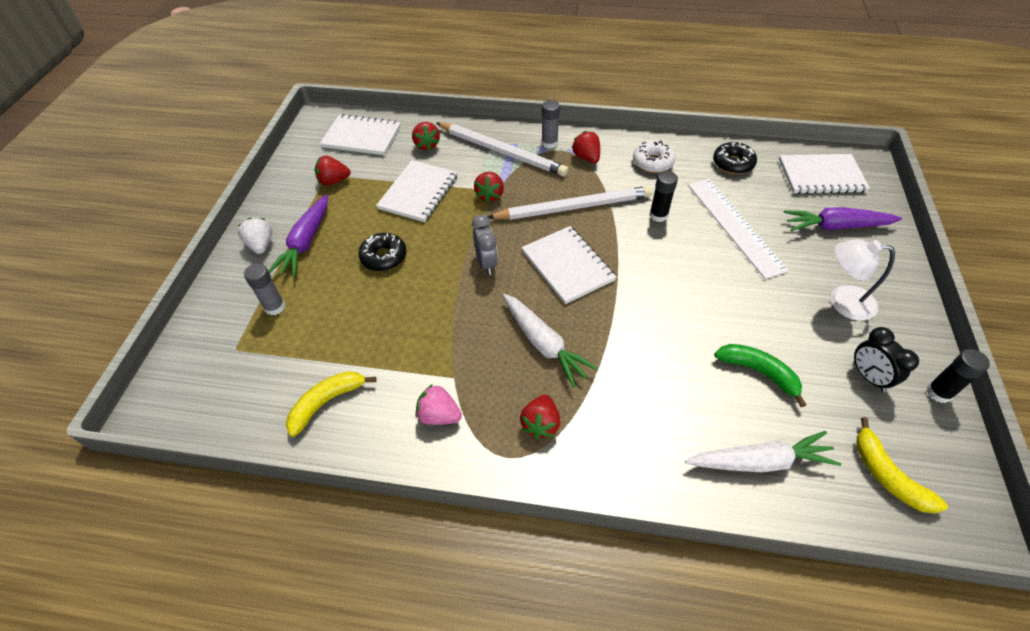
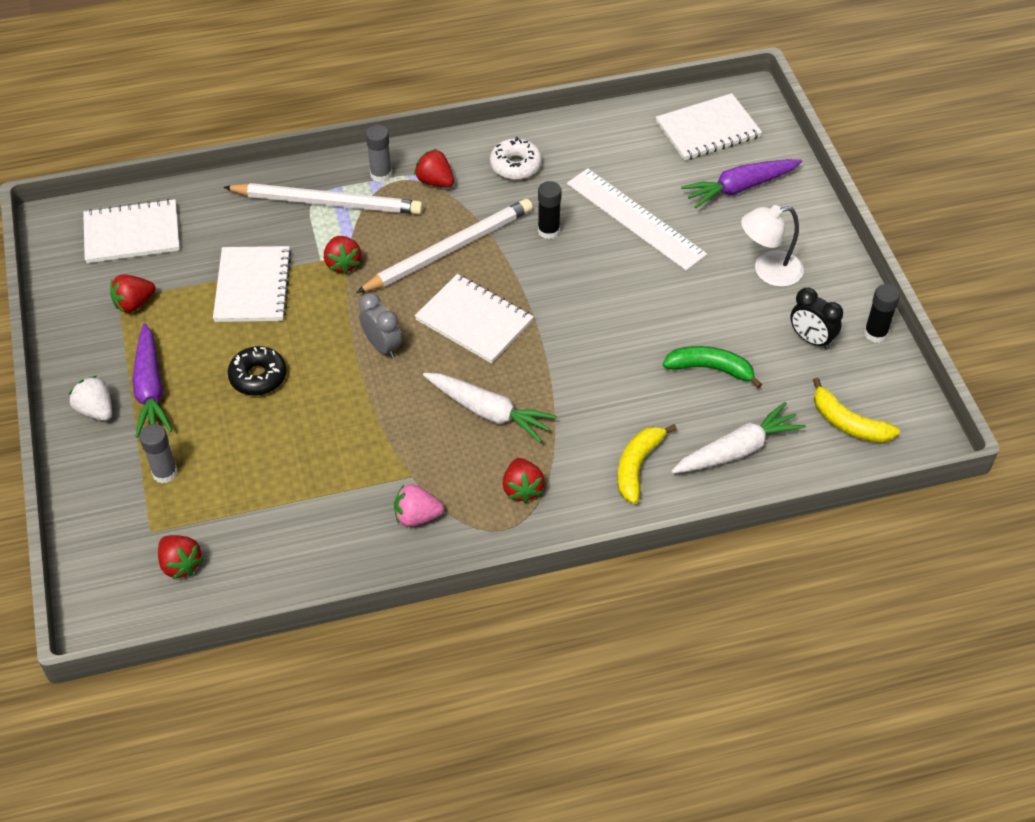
camera: 25 degrees left, 0 degrees up
yellow banana [286,371,376,437] -> yellow banana moved to [618,424,677,504]
red strawberry [412,122,440,151] -> red strawberry moved to [158,535,203,579]
black donut [713,142,757,174] -> none

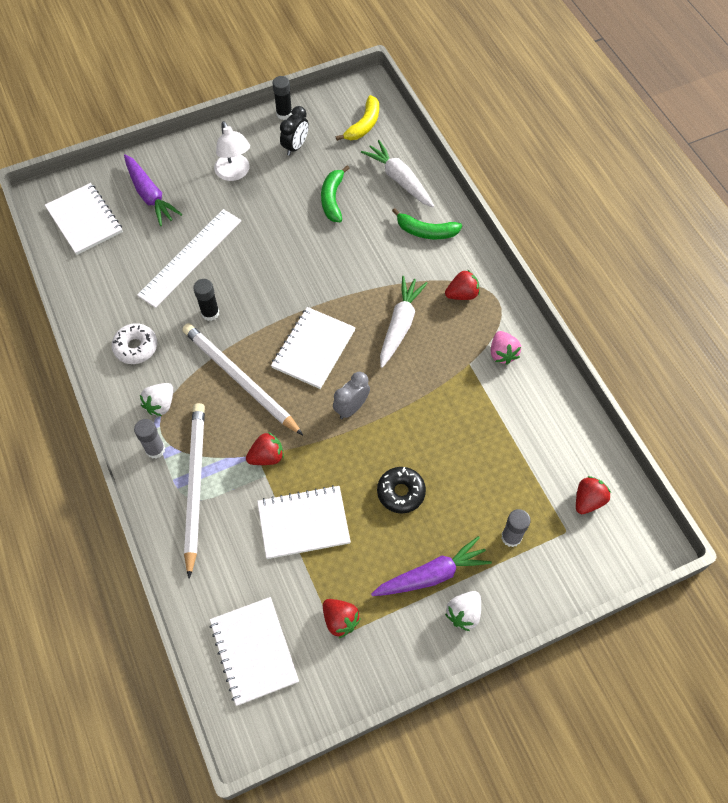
camera: 100 degrees left, 10 degrees up
red strawberry [414,149,454,188] -> white strawberry [140,383,173,416]
yellow banana [618,424,677,504] -> green banana [392,208,462,239]

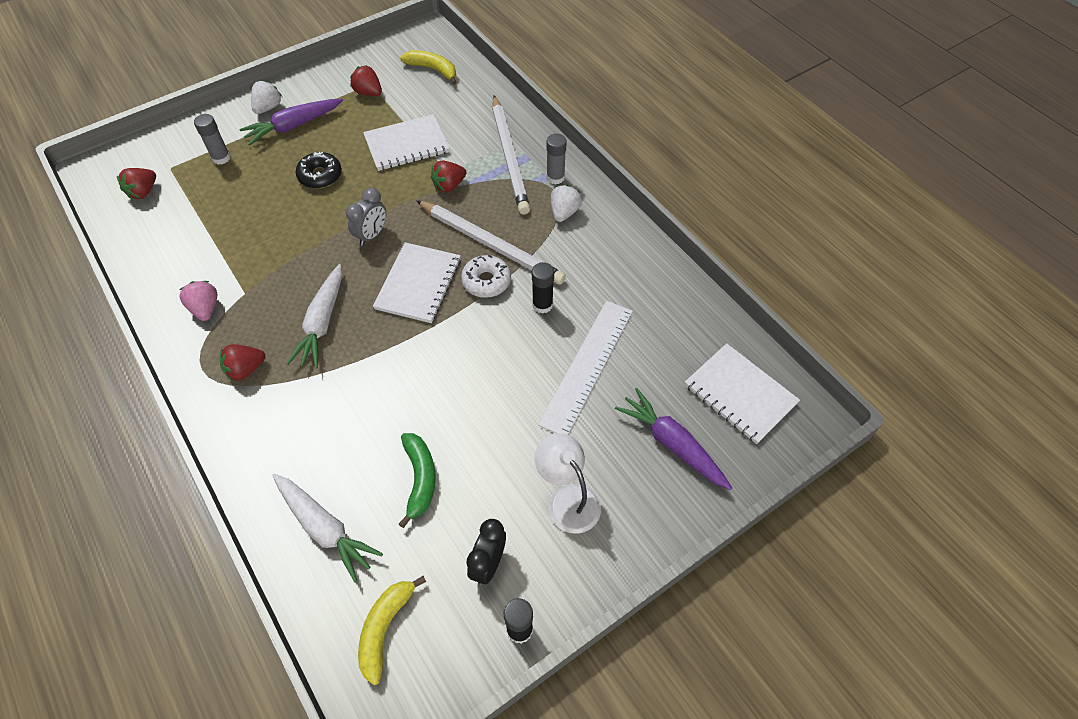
camera: 170 degrees right, 5 degrees down
white donut [112,323,157,364] -> white donut moved to [461,255,511,298]
white notebook [210,597,299,706] -> yellow banana [400,50,457,85]
green banana [392,208,462,239] -> none

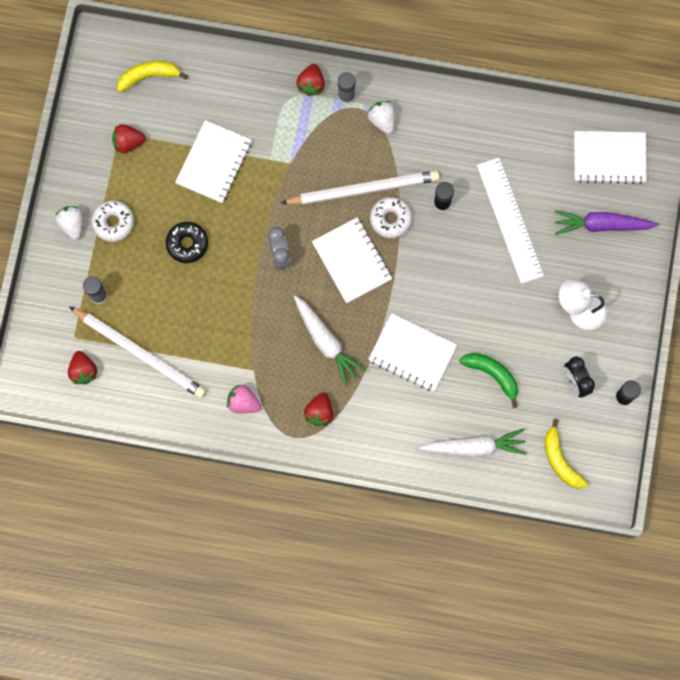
camera: 45 degrees left, 20 degrees up
purple carrot [239,99,343,145] -> white donut [92,200,134,242]
red strawberry [431,161,467,193] -> red strawberry moved to [296,64,325,96]
white pencil [492,95,530,214] -> white pencil moved to [69,306,206,398]
none -> white notebook [368,313,457,392]

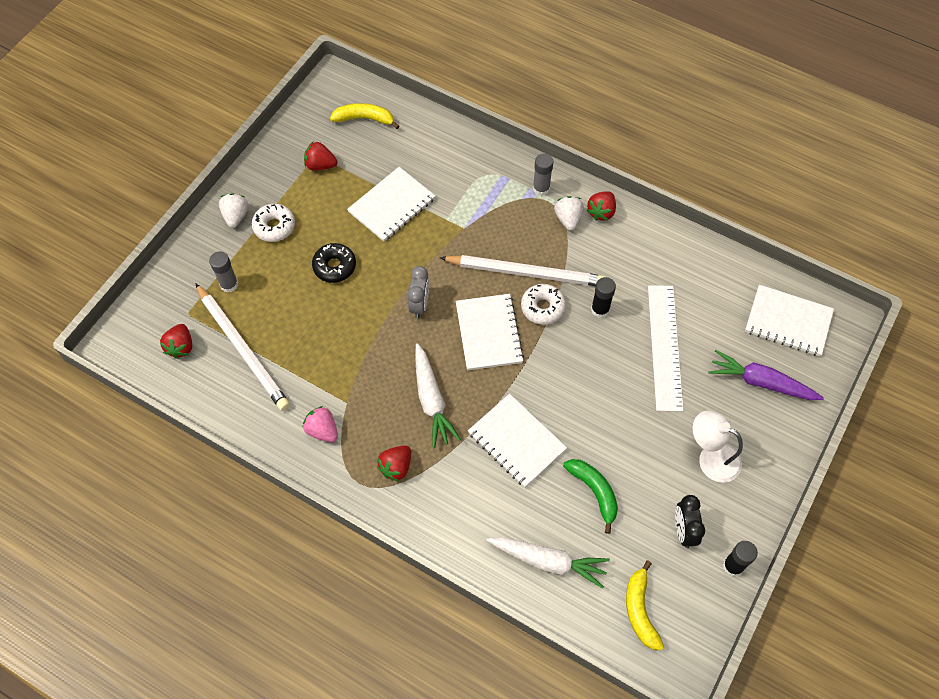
camera: 20 degrees right, 15 degrees down
red strawberry [296,64,325,96] -> red strawberry moved to [587,191,616,221]

